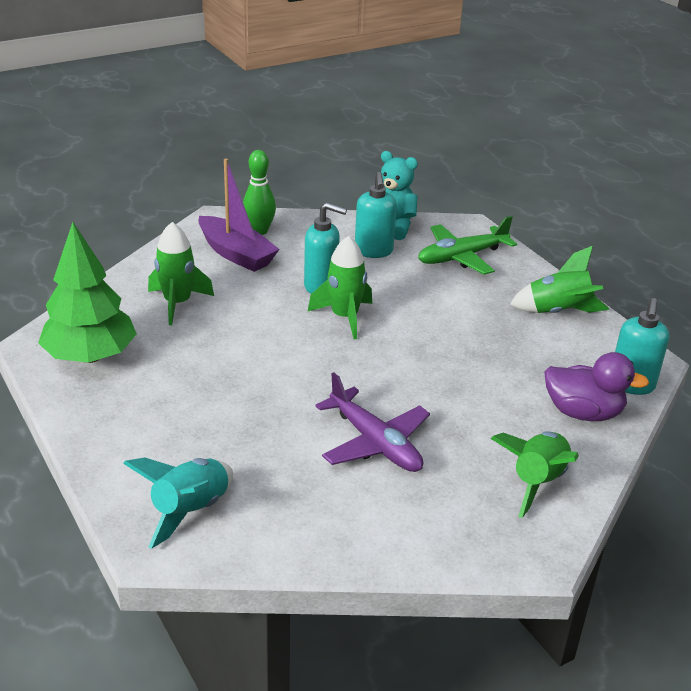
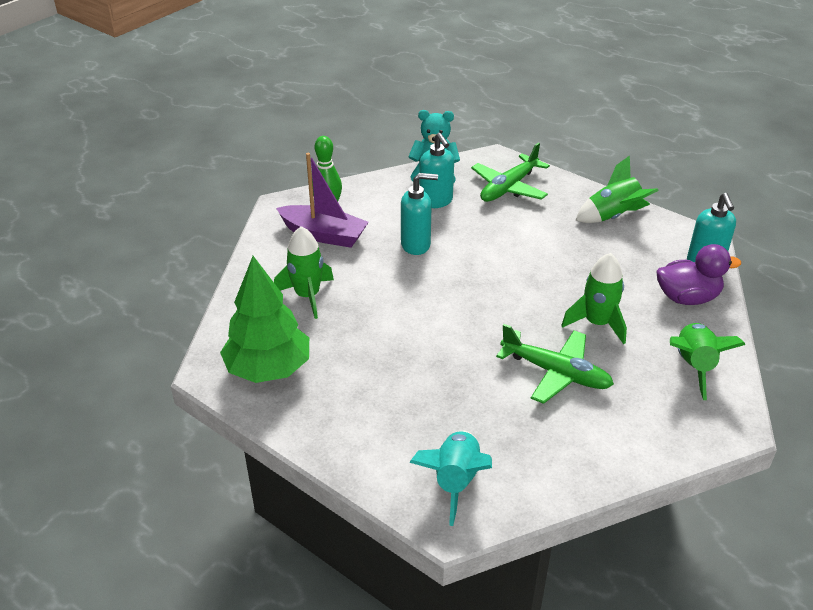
camera: 20 degrees left, 5 degrees up
green rocket [308,236,372,339] -> green rocket moved to [561,253,627,344]
purple plane [315,372,430,472] -> green plane [496,324,614,404]

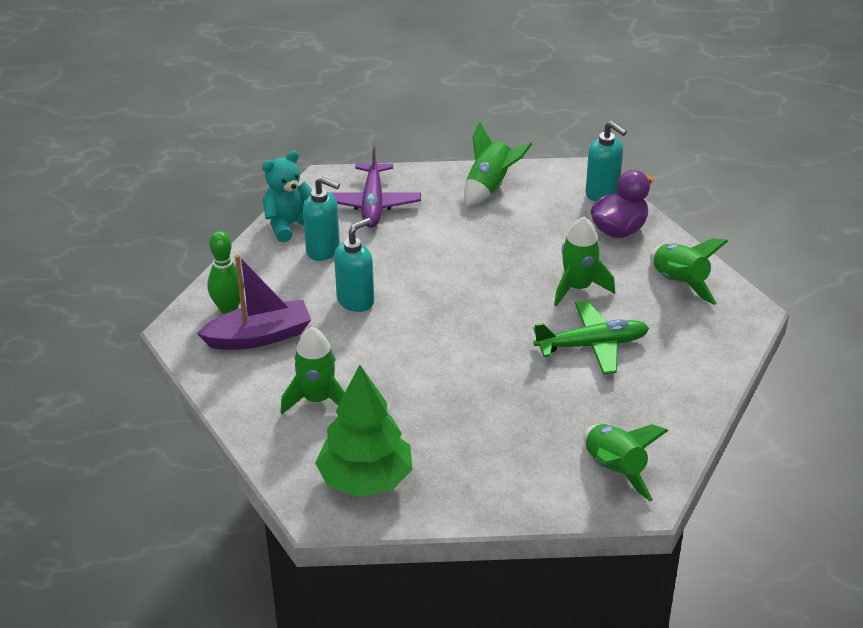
camera: 40 degrees left, 0 degrees up
turquoise rocket [409,431,492,526] -> green rocket [583,424,668,502]
green plane [471,142,550,202] -> purple plane [331,145,421,228]

